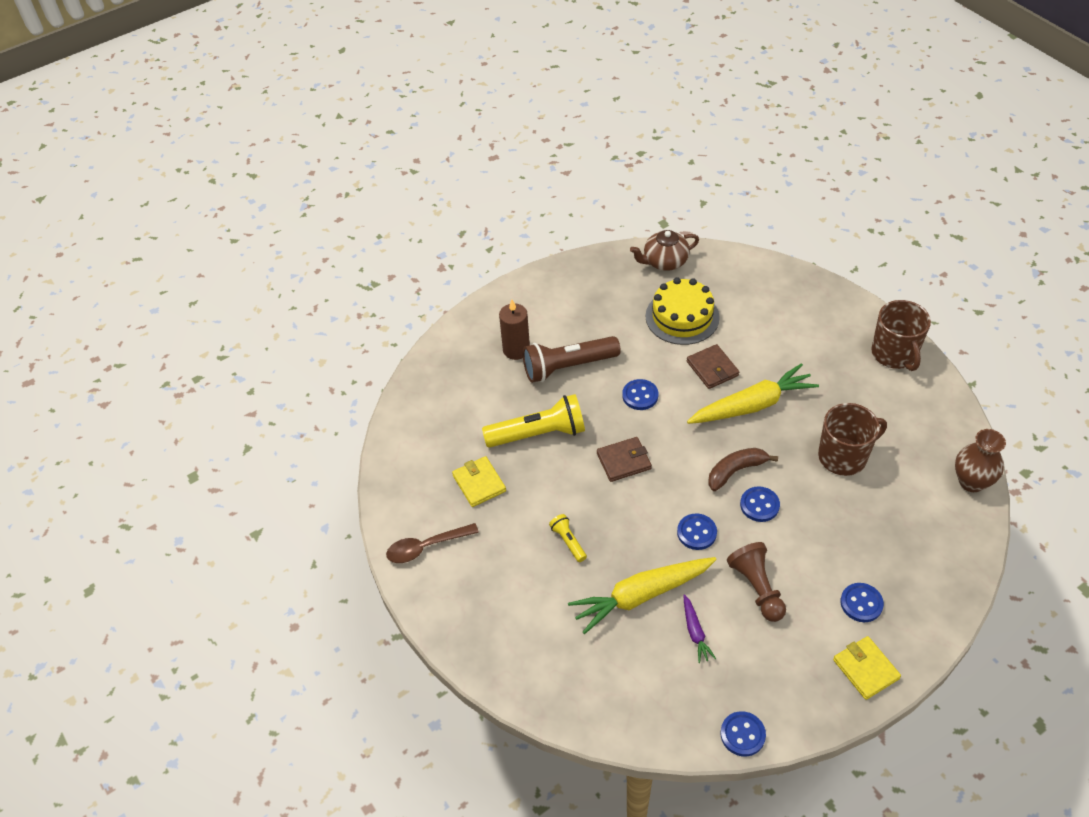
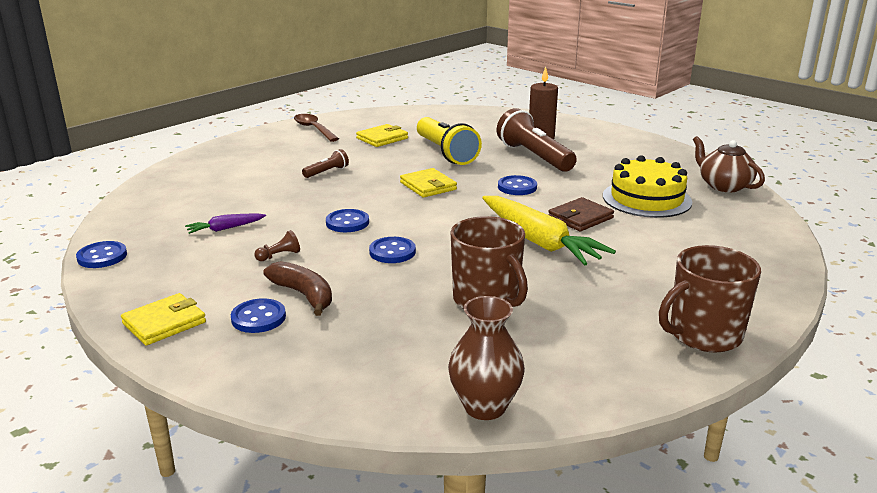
camera: 75 degrees right, 25 degrees down
yellow flashlight [549,514,587,562] -> brown flashlight [302,149,349,178]
yellow carrot [568,557,717,634] -> none
brown wallet [597,437,652,482] -> yellow wallet [400,168,457,198]
brown banana [708,448,778,491] -> brown banana moved to [263,261,332,316]
brown pawn [727,542,786,622] -> brown pawn [254,230,300,261], size x0.50

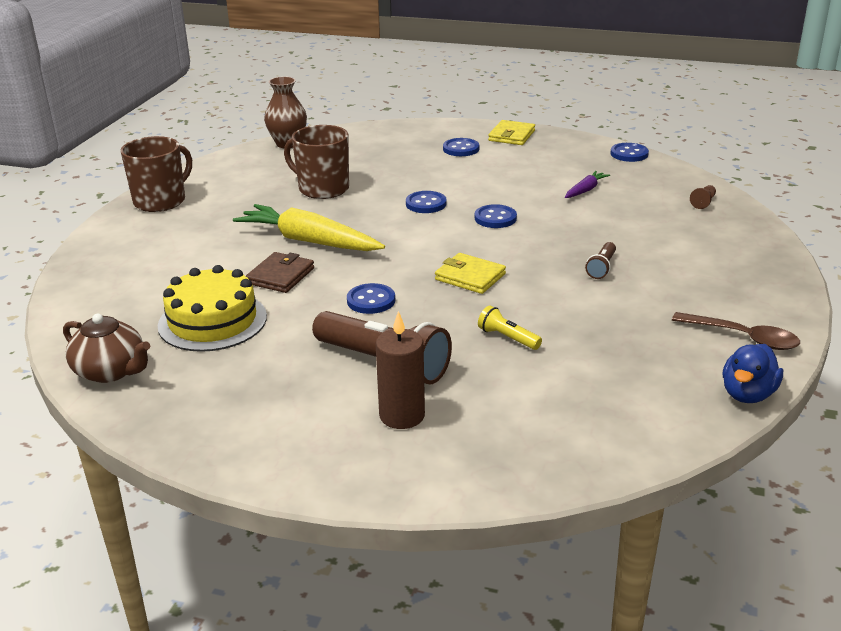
camera: 155 degrees right, 5 degrees up
brown pawn [254,230,300,261] -> brown pawn moved to [690,185,716,209]
brown banana [263,261,332,316] -> none
yellow wallet [356,124,408,147] -> none
yellow flashlight [417,117,482,165] -> yellow flashlight [478,305,542,350], size x0.47
none -> blue duck [723,344,783,403]

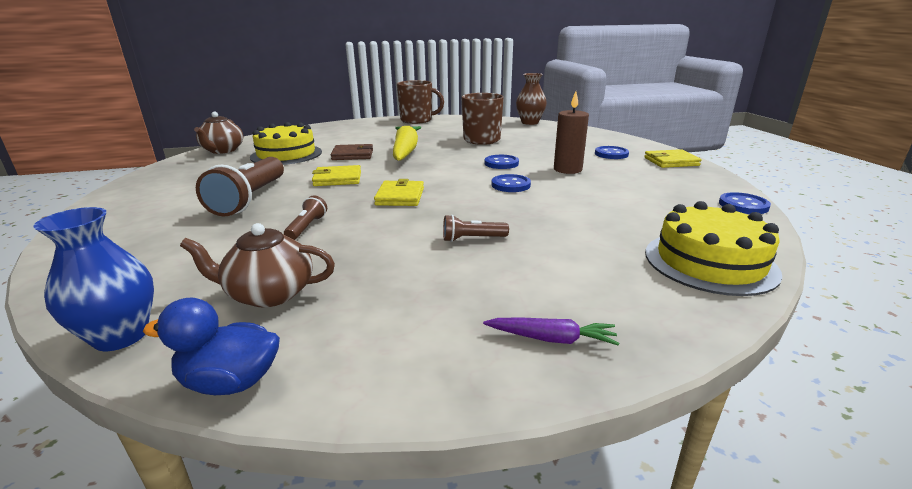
camera: 60 degrees right, 5 degrees down
blue button [347,283,395,314] -> yellow wallet [312,165,361,186]
brown candle [376,311,425,429] -> brown candle moved to [554,91,589,174]
yellow flashlight [478,305,542,350] -> brown flashlight [284,196,327,240]
purple carrot [565,171,610,198] -> purple carrot moved to [483,317,619,346]
brown spoon [672,312,800,350] -> none
brown pawn [690,185,716,209] -> yellow cake [645,201,782,296]
none -> blue vase [33,207,154,351]
none -> brown teapot [180,223,335,307]

